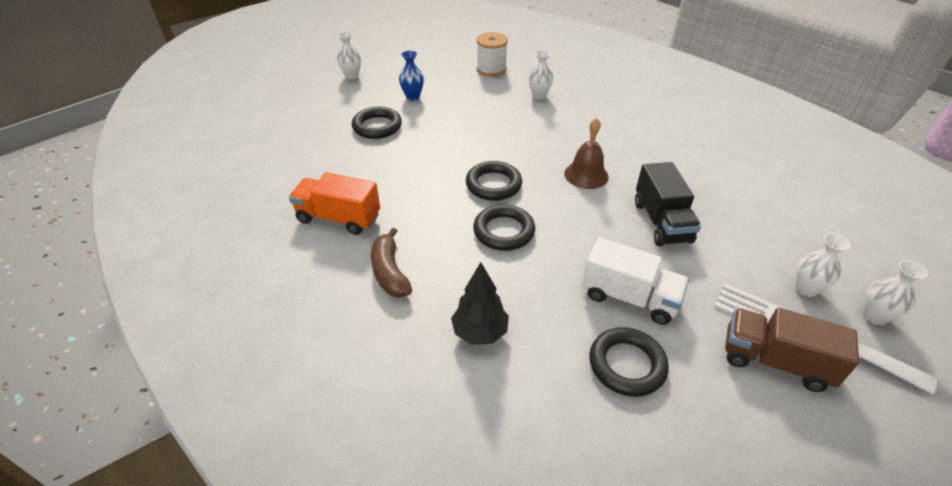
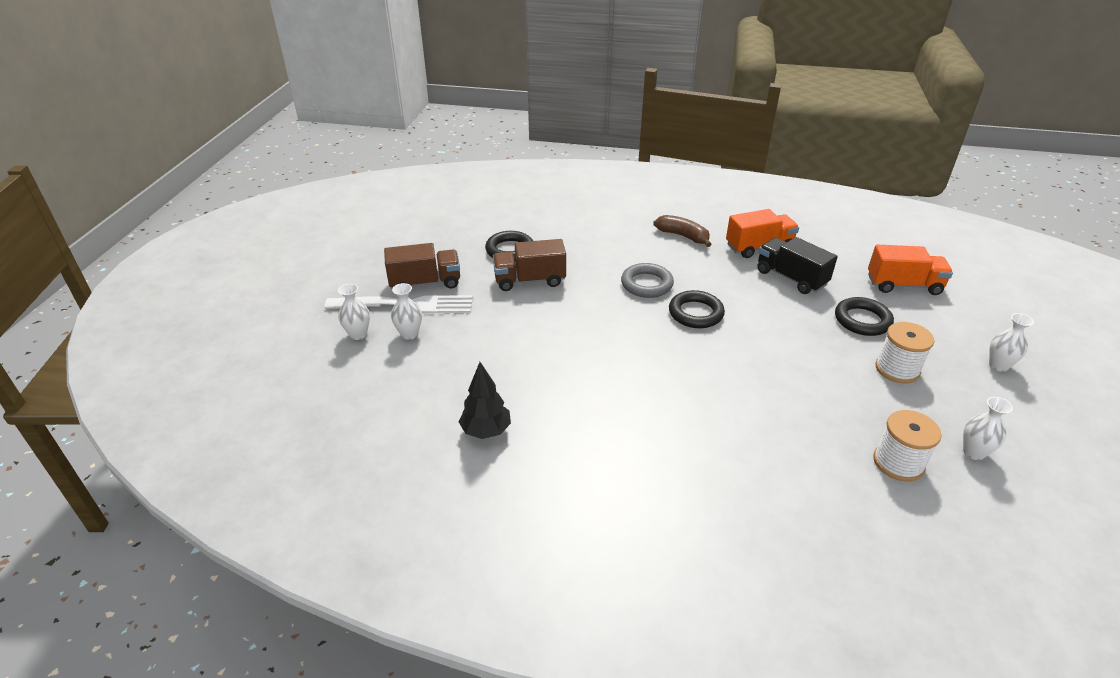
camera: 145 degrees right, 5 degrees down
blue vase [399,51,424,101] -> white spool [875,322,934,383]
black tree [451,262,509,345] -> black tree moved to [459,362,511,439]
black ring [473,204,535,251] -> grey ring [621,263,674,298]
white vase [529,50,553,100] -> white vase moved to [963,397,1013,460]
brown bell [564,118,609,189] -> none
white truck [582,237,689,325] -> brown truck [493,239,566,291]
black truck [635,162,701,246] -> black truck moved to [757,237,838,294]
none -> orange truck [868,245,953,295]

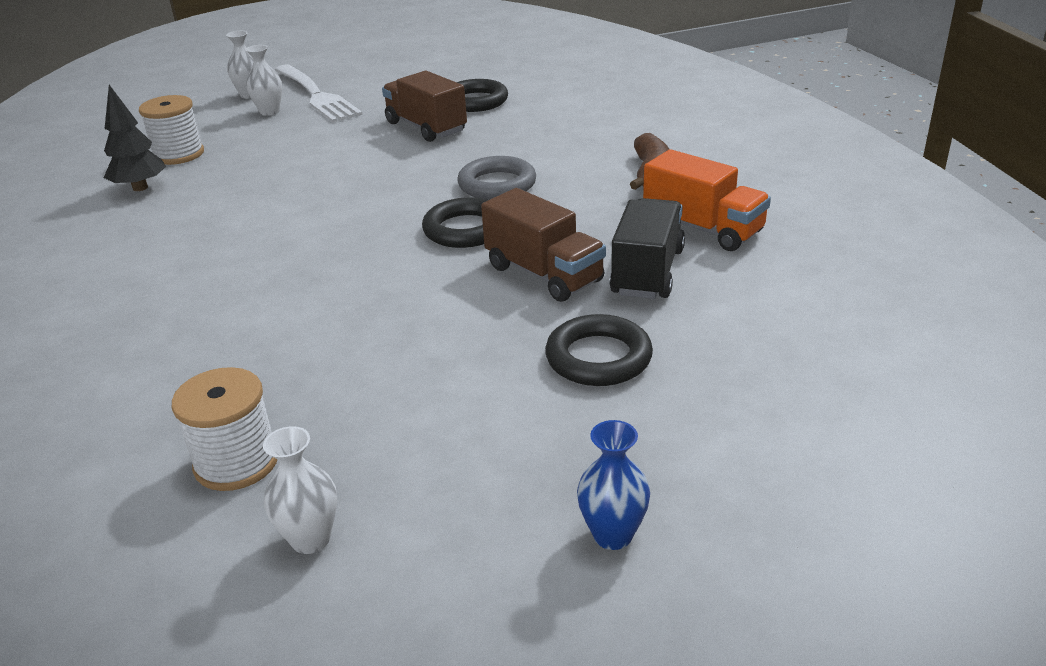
camera: 60 degrees right, 5 degrees down
brown truck [384,243,460,289] -> brown truck moved to [481,188,606,302]
orange truck [868,245,953,295] -> none
white spool [875,322,934,383] -> white spool moved to [139,95,204,165]
white vase [989,313,1034,372] -> blue vase [577,420,650,550]

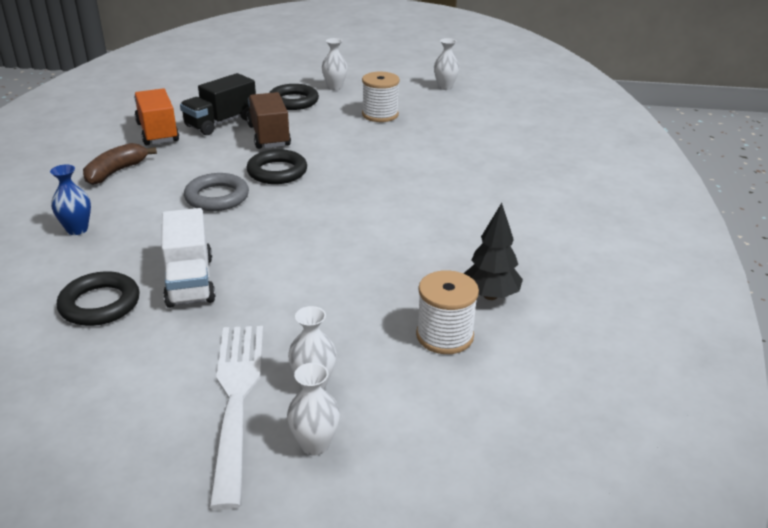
camera: 155 degrees left, 0 degrees up
white spool [172,367,277,491] -> white spool moved to [362,72,400,122]
brown truck [382,71,467,142] -> white truck [162,208,216,308]
blue vase [577,420,650,550] -> blue vase moved to [50,165,91,235]
none -> white vase [322,38,347,90]

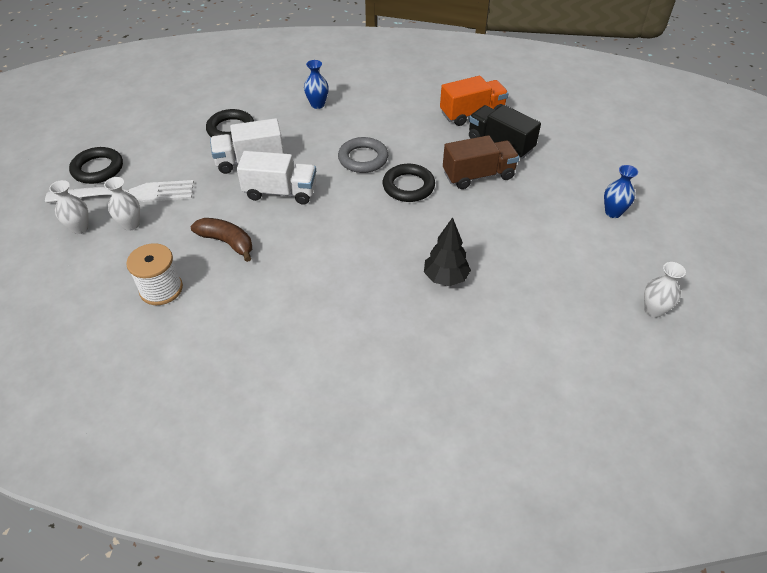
camera: 90 degrees right, 15 degrees up
brown banana [83,143,157,185] -> brown banana moved to [191,218,252,262]
black ring [269,84,319,110] -> black ring moved to [69,147,123,184]
white vase [322,38,347,90] -> blue vase [604,165,638,218]
white spool [362,72,400,122] -> none
black tree [463,203,523,300] -> black tree moved to [424,217,471,286]
none -> white truck [237,151,316,205]

